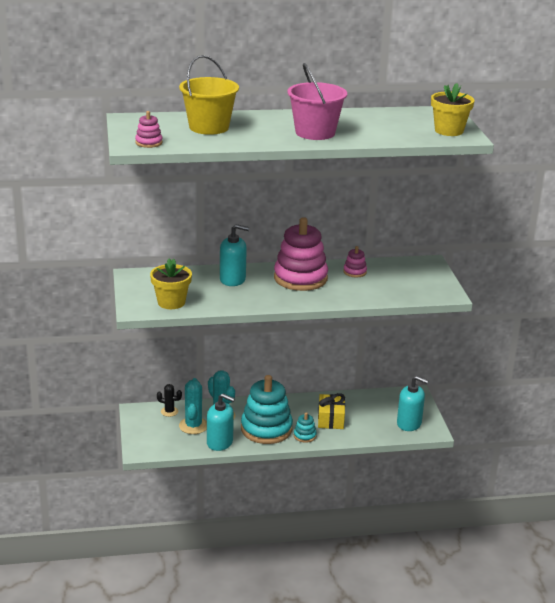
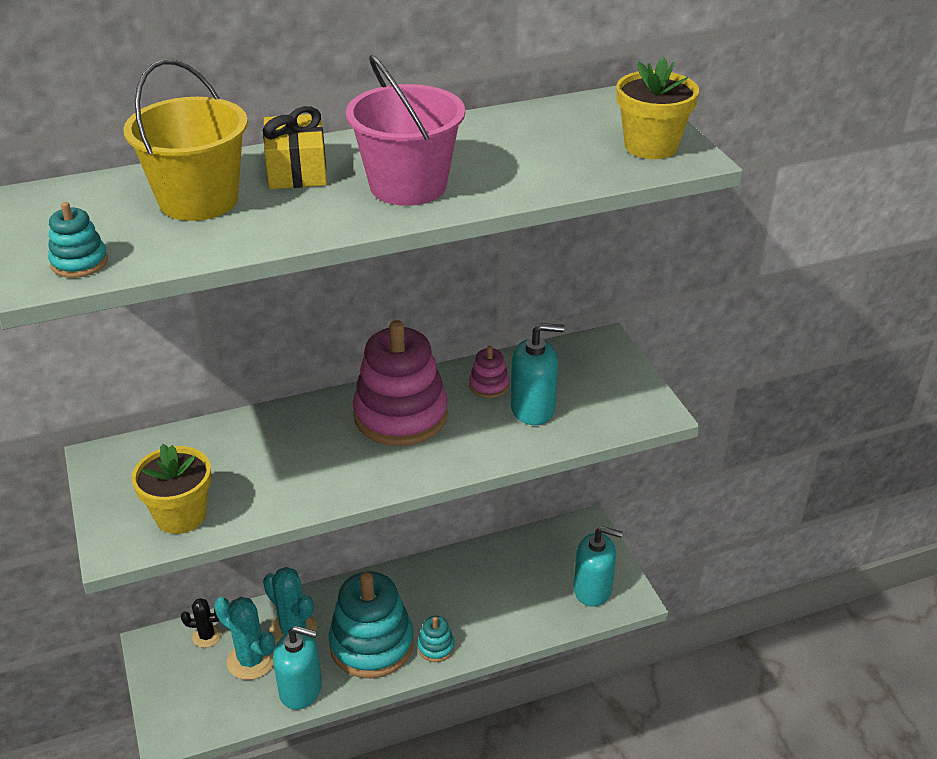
camera: 10 degrees left, 10 degrees up
pink stacking toy [135,111,163,148] -> turquoise stacking toy [48,202,108,278]
turquoise cactus [179,378,207,434] -> turquoise cactus turned 45 degrees counterclockwise [214,597,275,680]
turquoise soap dispenser [220,224,249,286] -> turquoise soap dispenser moved to [510,323,564,425]
yellow gift [318,393,345,429] -> yellow gift moved to [263,106,327,189]

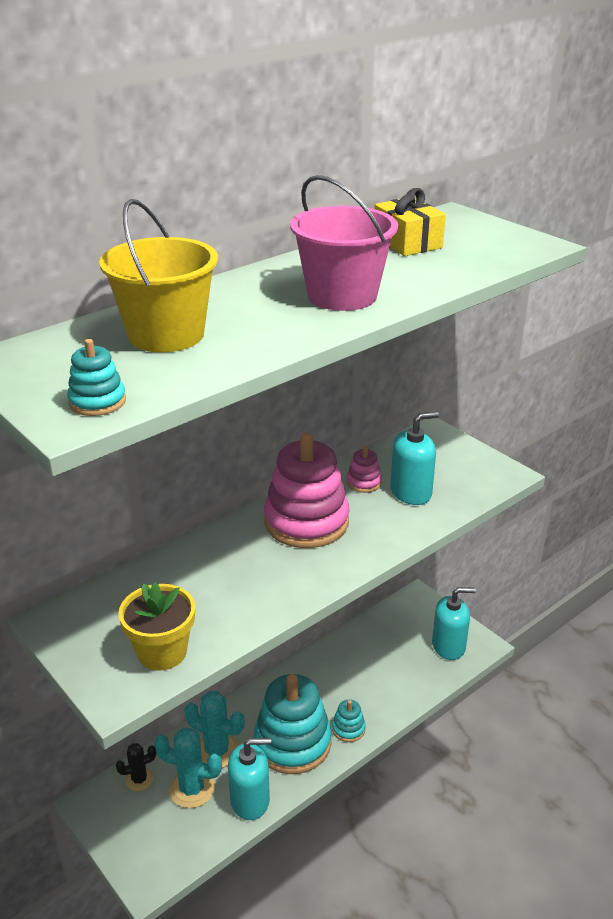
camera: 20 degrees left, 5 degrees down
yellow gift [263,106,327,189] -> yellow gift moved to [374,188,446,256]
yellow flower pot [616,57,699,159] -> none

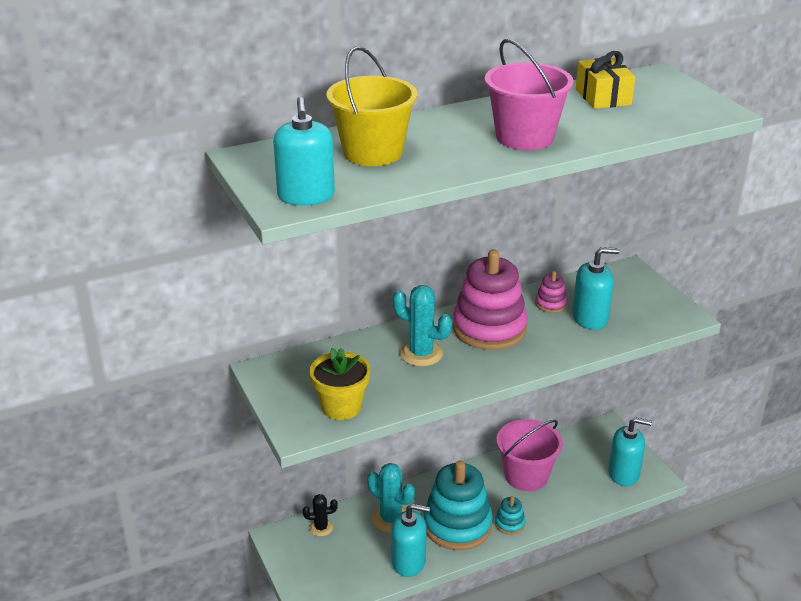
camera: 15 degrees right, 0 degrees up
turquoise stacking toy [67,339,126,416] -> turquoise soap dispenser [273,97,335,206]
turquoise cactus [154,728,222,808] -> turquoise cactus moved to [393,285,452,367]
none -> pink bucket [496,419,563,491]

